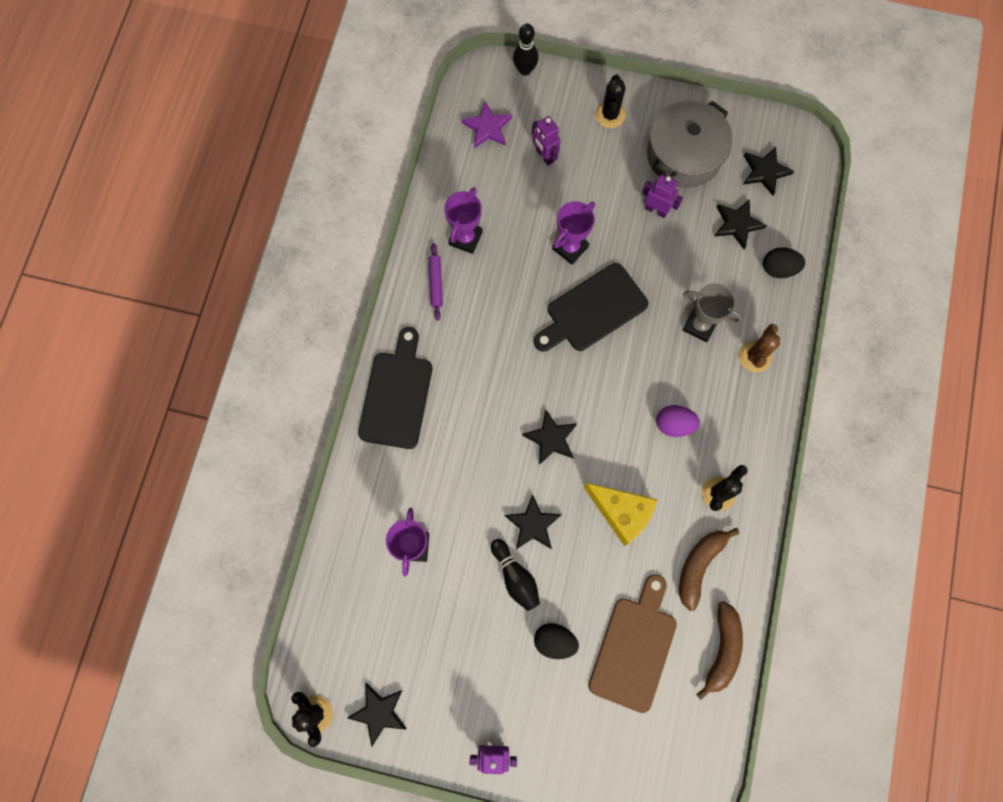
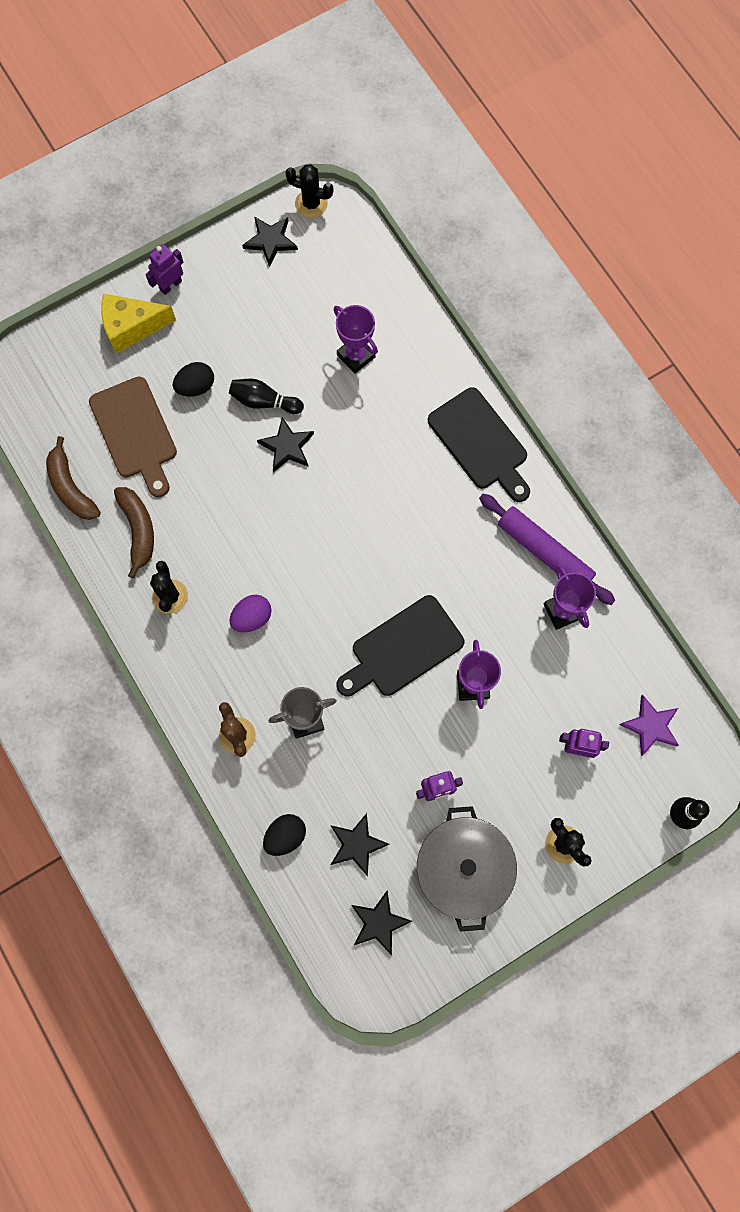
camera: 135 degrees right, 0 degrees up
purple rolling pin [428,243,443,321] -> purple rolling pin [479,494,615,605], size x1.88
black star [522,409,577,465] -> none
black cutting board [534,263,649,351] -> black cutting board turned 135 degrees counterclockwise [336,595,464,696]
yellow cheese [584,483,658,546] -> yellow cheese moved to [101,294,176,354]

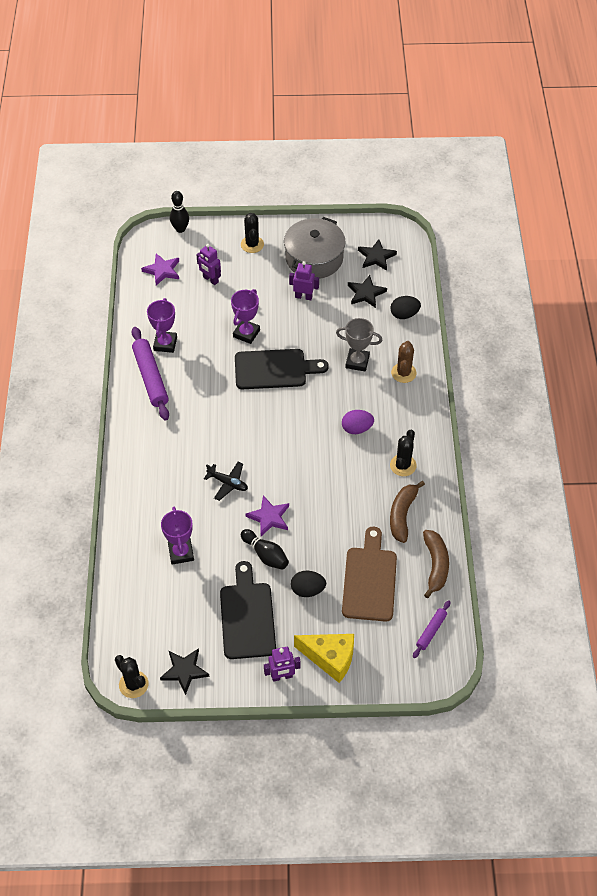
camera: 150 degrees left, 20 degrees down
black star [257,417,314,472] -> purple star [246,495,289,536]
black cutting board [428,387,530,502] -> black cutting board moved to [220,561,276,659]
none -> black plane [204,462,248,501]
none -> purple rolling pin [413,600,450,658]

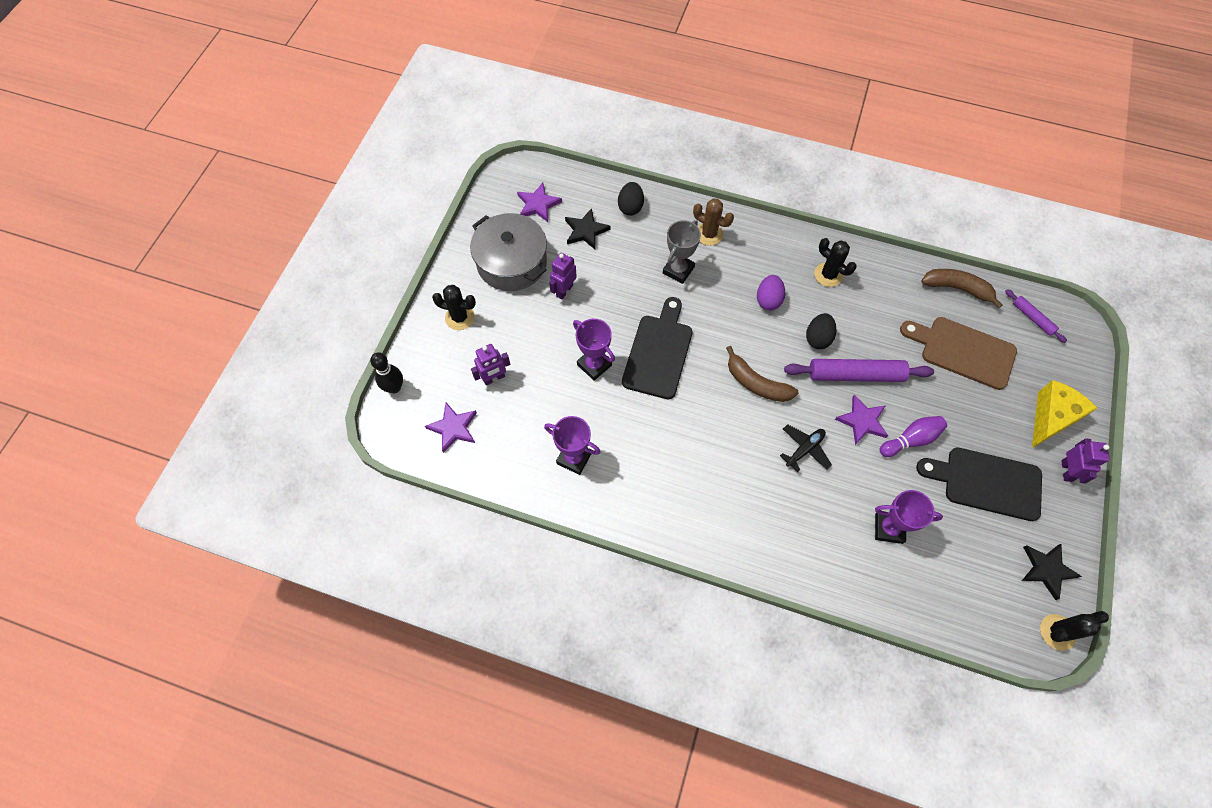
camera: 70 degrees left, 10 degrees up
purple rolling pin [132,327,169,421] -> purple rolling pin moved to [784,359,934,382]
black bowling pin [241,529,289,570] -> purple bowling pin [880,416,947,457]
black egg [291,571,326,597] -> black egg moved to [806,313,836,349]
black star [358,239,397,271] -> purple star [517,183,562,222]
brown banana [390,481,425,543] -> brown banana moved to [726,346,798,402]

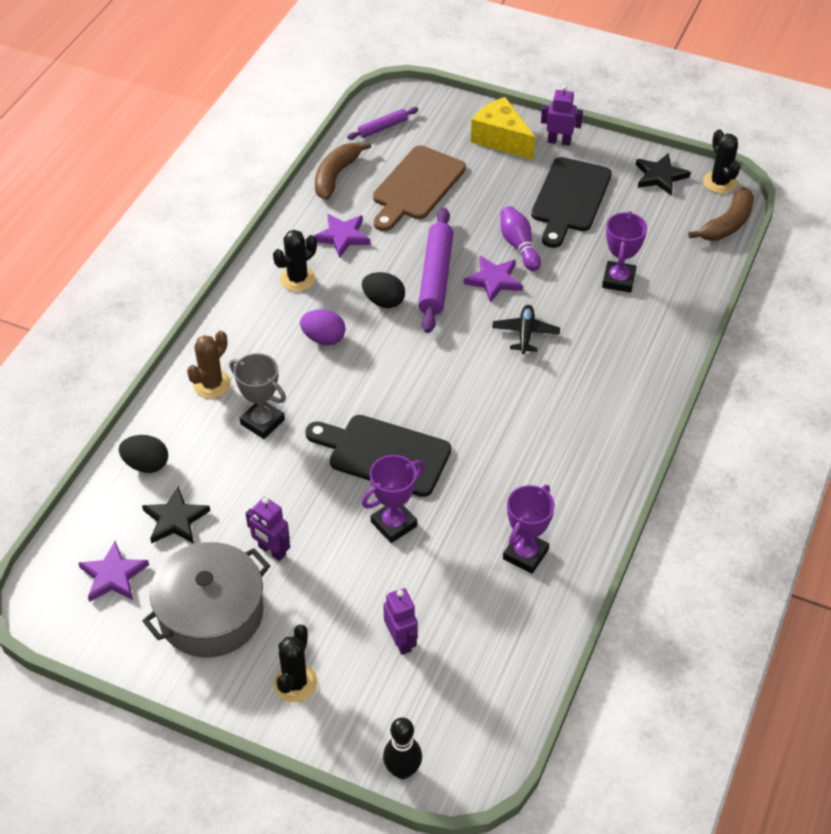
camera: 85 degrees left, 15 degrees down
purple star [425,402,477,453] -> purple star moved to [314,214,371,258]
brown banana [726,346,798,402] -> brown banana moved to [688,187,754,241]
black plane [780,424,832,472] -> black plane turned 45 degrees clockwise [492,305,560,354]

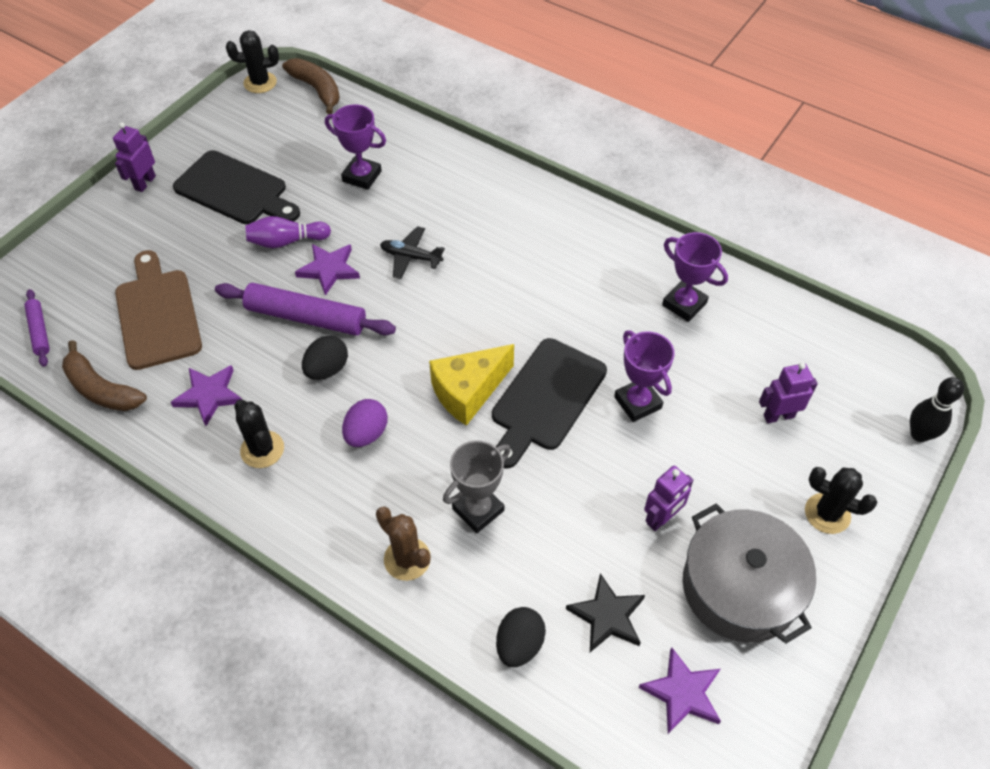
camera: 80 degrees left, 5 degrees up
brown cutting board [373,145,466,231] -> brown cutting board turned 150 degrees counterclockwise [115,250,202,370]
yellow cheese [471,97,535,160] -> yellow cheese moved to [429,344,514,426]
black star [636,153,691,195] -> none

